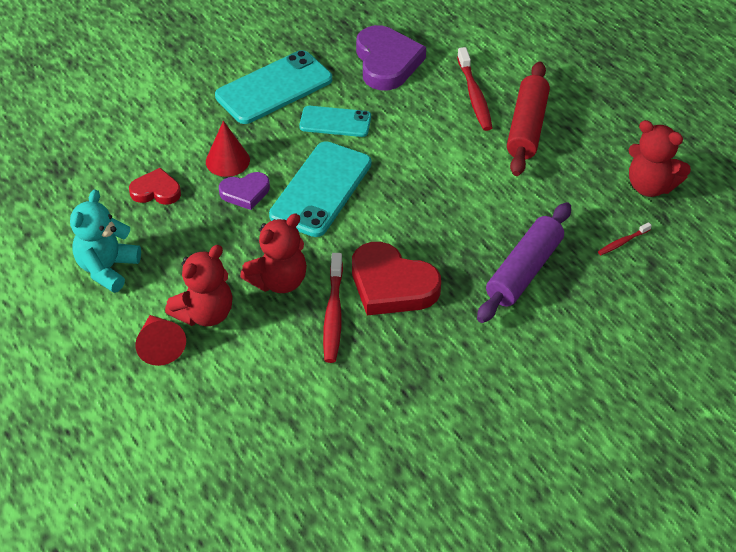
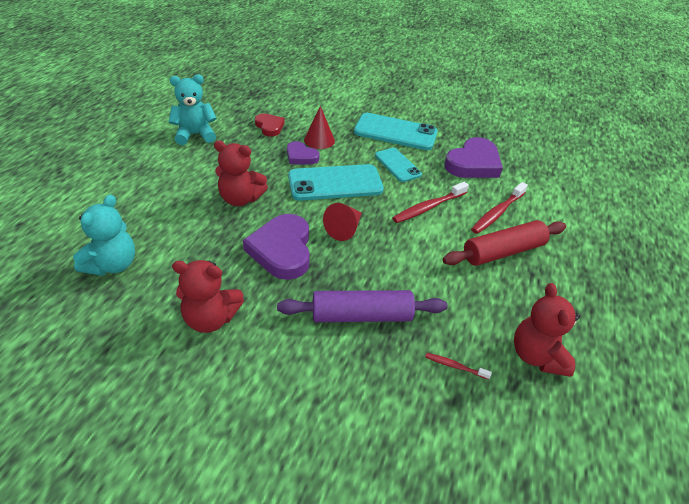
camera: 50 degrees right, 5 degrees down
red cone [136,315,186,366] -> red cone moved to [323,203,362,241]
red teddy bear [165,245,233,326] -> red teddy bear moved to [172,260,244,333]
red toothbrush [323,253,343,363] -> red toothbrush moved to [392,182,469,223]
red heart [352,242,441,316] -> purple heart [243,214,310,280]
none -> turquoise teddy bear [73,194,135,276]

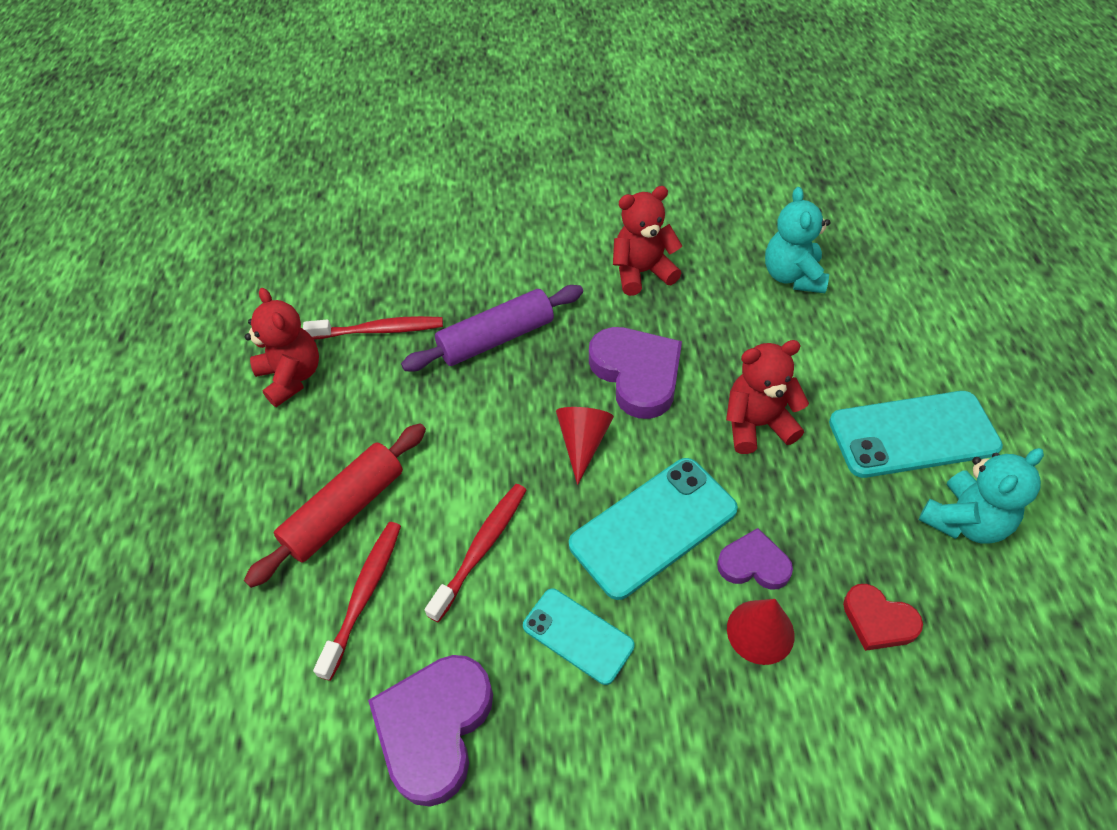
camera: 160 degrees right, 10 degrees up
turquoise phone [354,113,438,150] -> turquoise phone moved to [829,391,1003,478]
red toothbrush [425,353,492,380] -> red toothbrush [303,316,443,339], size x1.92

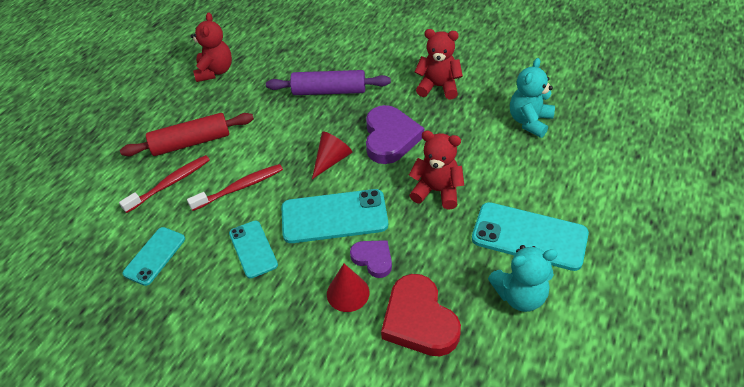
camera: 30 degrees right, 5 degrees down
red toothbrush [303,316,443,339] -> none
purple heart [368,655,493,807] -> turquoise phone [122,227,185,286]
red heart [843,584,923,651] -> red heart [381,274,461,357], size x1.77

